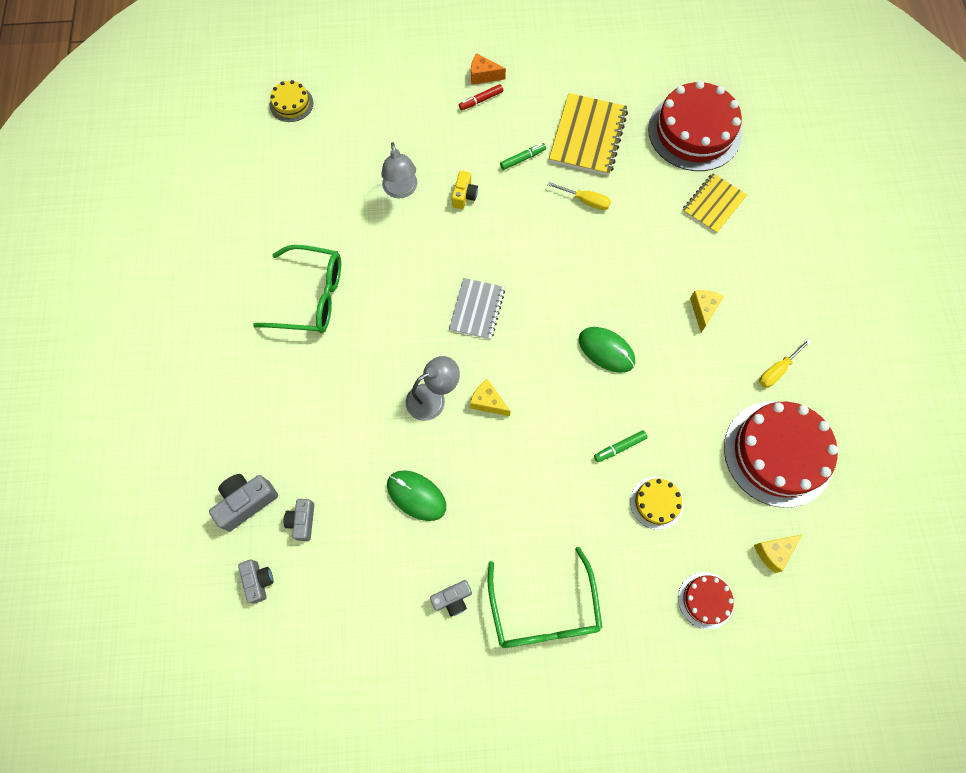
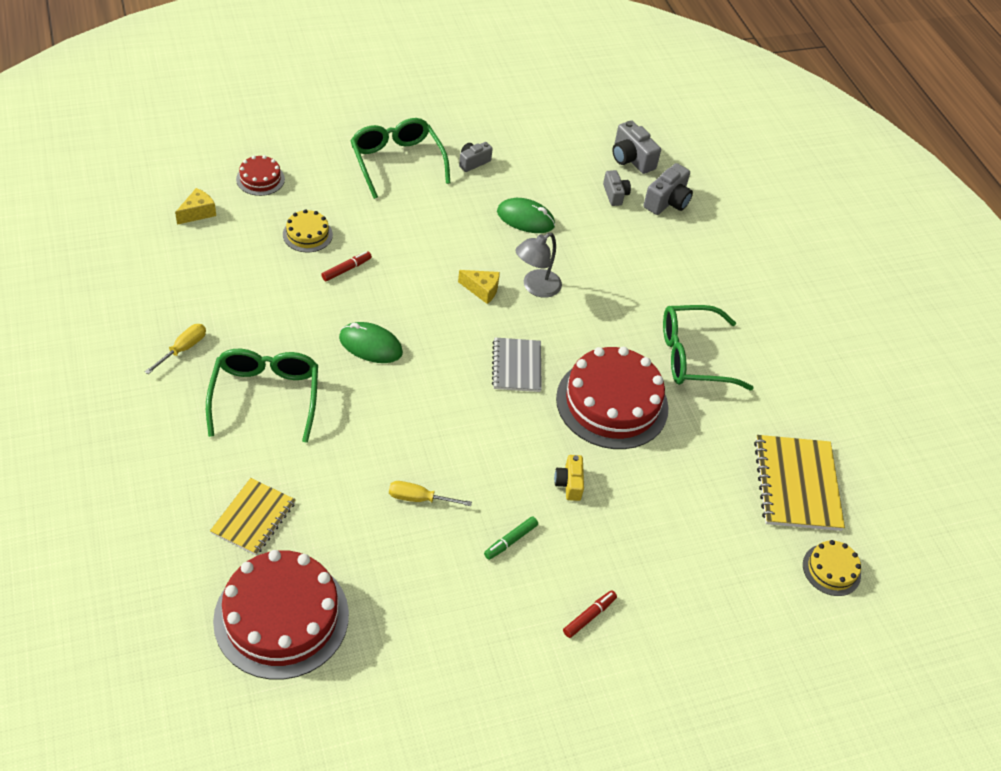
camera: 160 degrees right, 20 degrees down
grey camera [238,560,273,603] -> grey camera [612,120,661,174], size x1.55
grey lamp [381,142,417,198] -> none
orange cheese [471,53,506,85] -> none
yellow notebook [549,93,628,176] -> yellow notebook moved to [754,435,845,531]
green marker [594,430,648,462] -> red marker [321,251,372,281]
yellow cheese [690,290,724,332] -> green glasses [206,349,318,443]
red cake [724,401,838,508] -> red cake moved to [556,346,669,449]

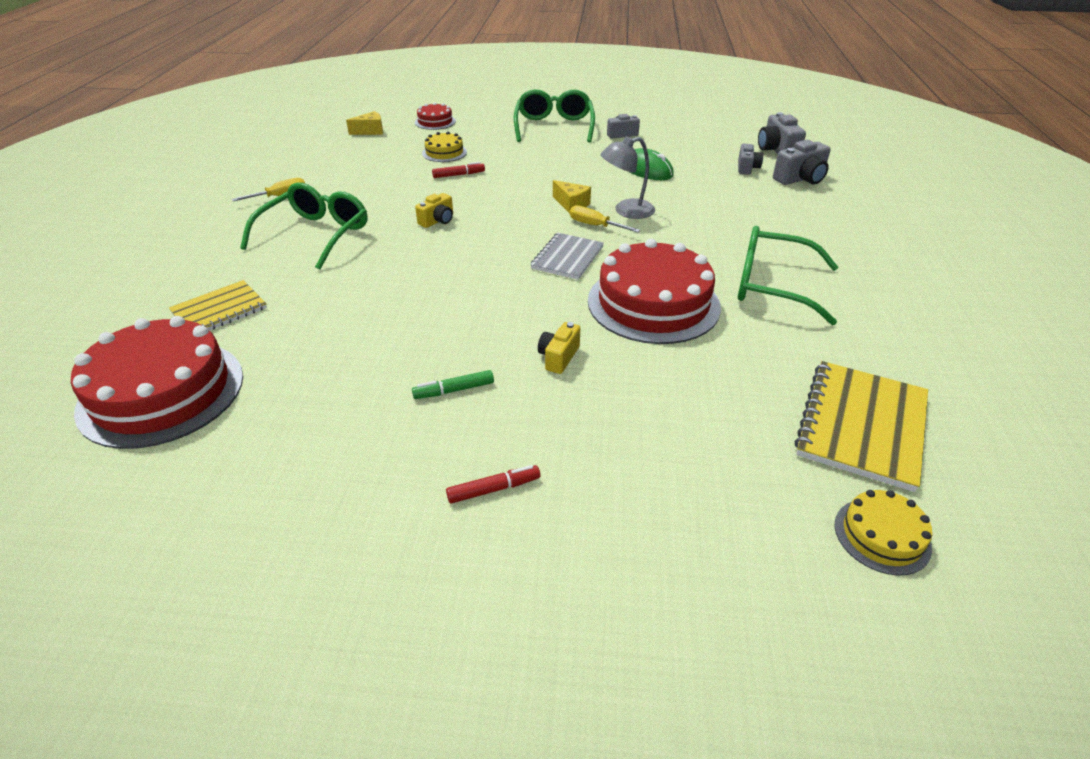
camera: 30 degrees right, 10 degrees down
green mouse [339,322,403,363] -> yellow camera [415,193,453,228]
yellow screwdriver [389,481,472,506] -> yellow screwdriver moved to [570,205,640,232]

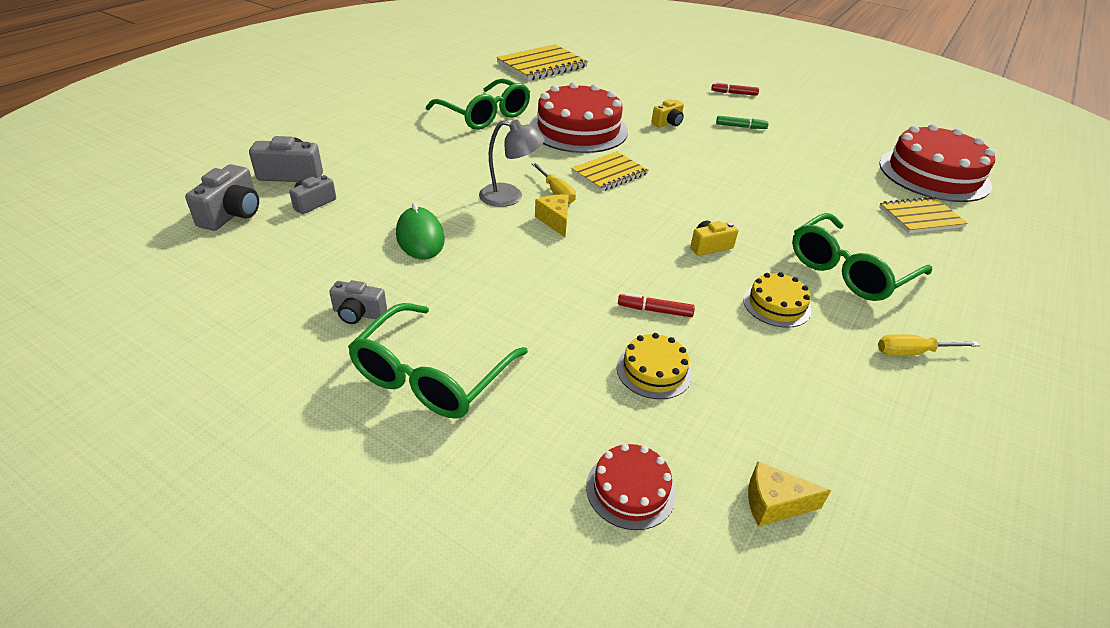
camera: 155 degrees left, 0 degrees up
grey notebook [530,233,604,280] -> yellow notebook [571,152,648,191]
yellow cake [835,490,932,575] -> yellow cake moved to [743,272,811,328]

